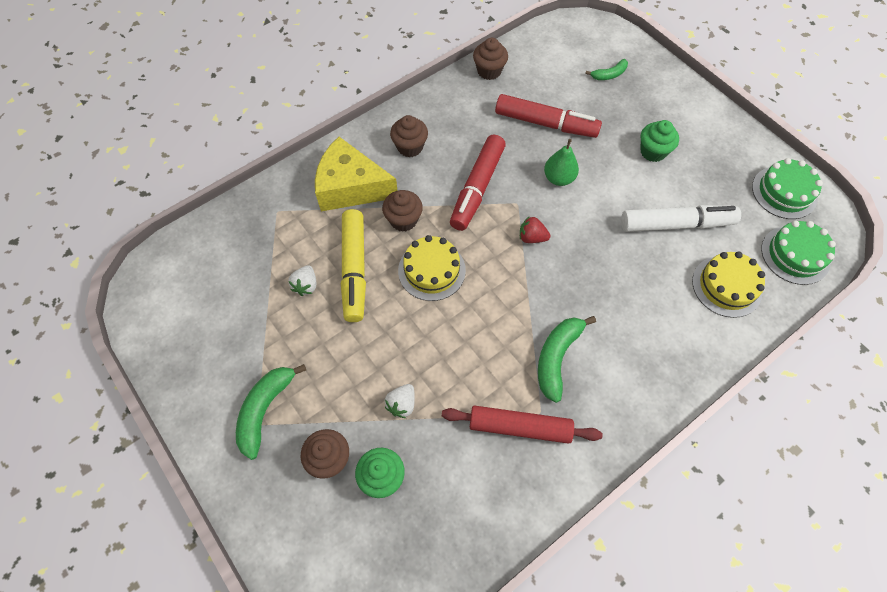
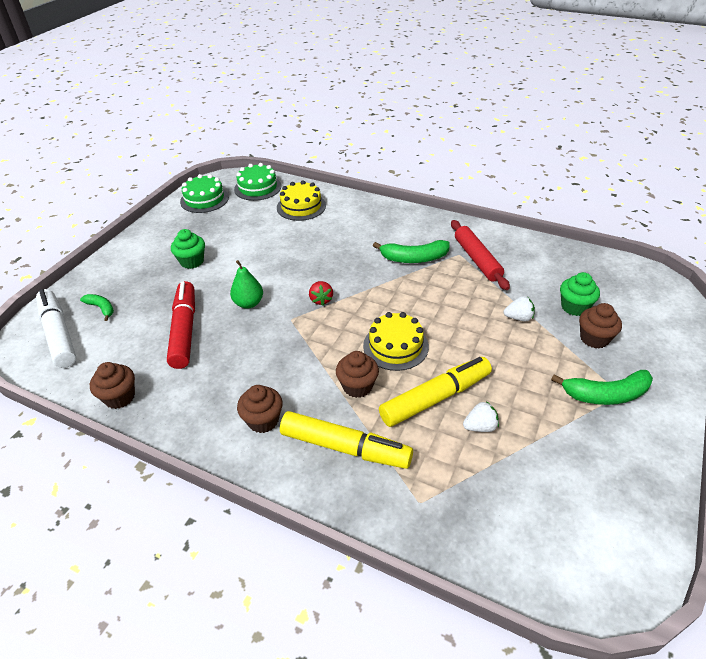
camera: 115 degrees left, 20 degrees down
yellow cheese [315,137,398,211] -> yellow marker [280,411,413,469]
red marker [450,134,506,231] -> none
white marker [621,205,741,232] -> white marker moved to [36,289,76,368]

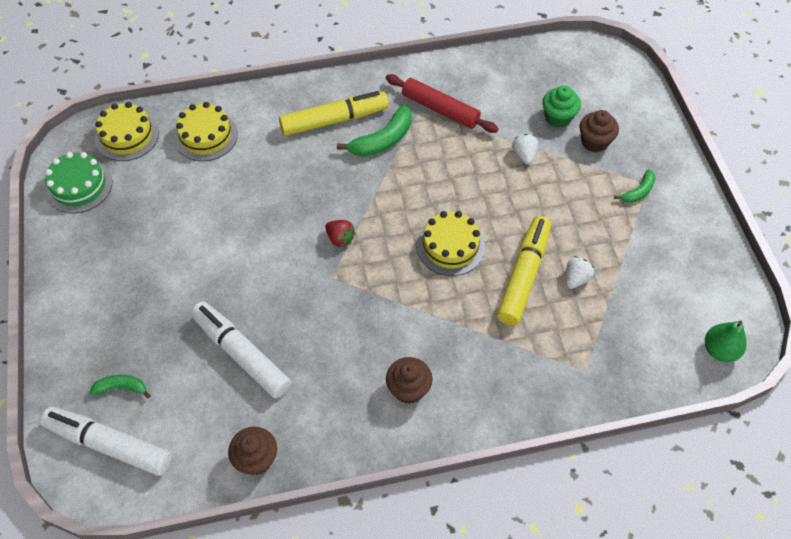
camera: 40 degrees left, 15 degrees up
red marker [167,281,195,369] -> white marker [191,301,291,398]
green cupcake [171,229,205,269] -> none
green pear [230,260,263,309] -> green pear moved to [705,321,747,362]
green cake [234,163,281,201] -> yellow cake [95,102,159,161]
yellow marker [280,411,413,469] -> yellow marker moved to [279,91,389,136]
brown cupcake [336,351,379,398] -> none
white strawberry [504,296,535,321] -> white strawberry turned 60 degrees counterclockwise [512,134,538,164]
green banana [551,370,653,405] -> green banana [614,169,656,203], size x0.58

